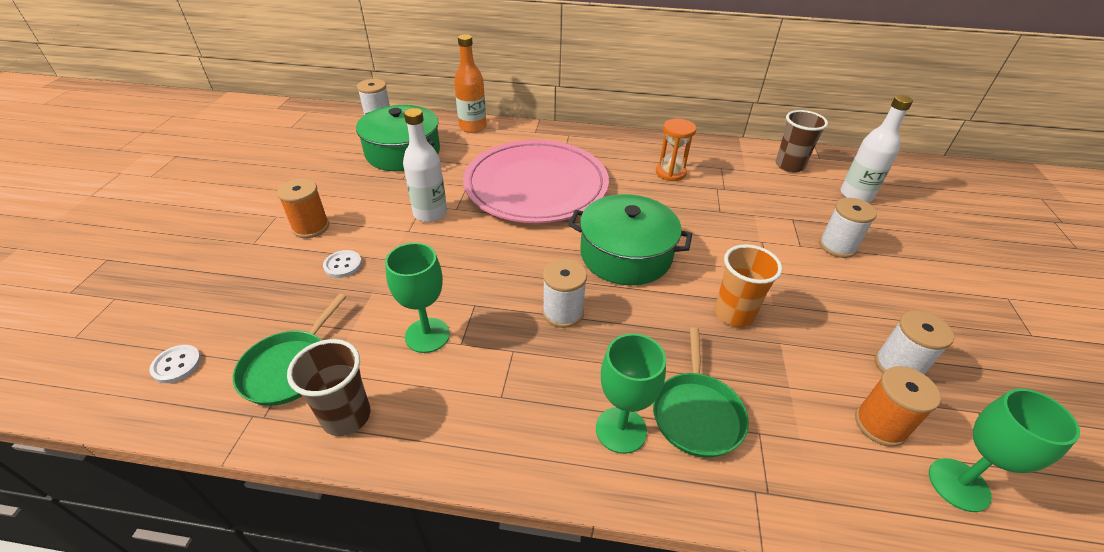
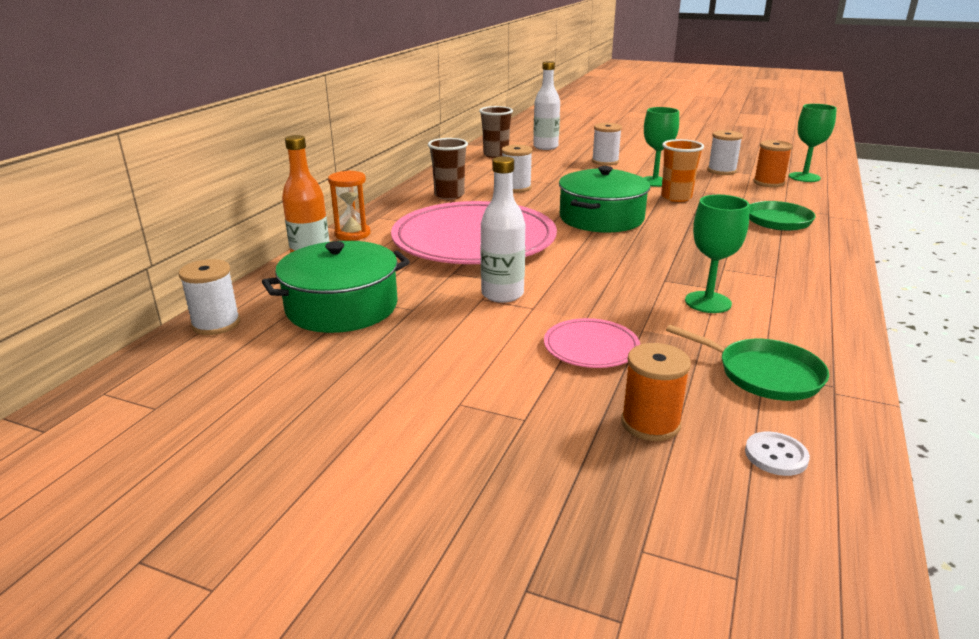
camera: 75 degrees left, 15 degrees down
orange spool [277,178,329,238] -> orange spool moved to [621,343,691,441]
brown cup [287,339,370,436] -> brown cup moved to [428,138,468,200]
white button [323,250,362,278] -> pink plate [544,318,640,368]
white spool [542,259,587,328] -> white spool moved to [501,145,533,193]
green goblet [596,333,666,454] -> green goblet moved to [643,107,679,187]
orange hourglass [656,119,696,181] -> orange hourglass moved to [328,170,370,241]

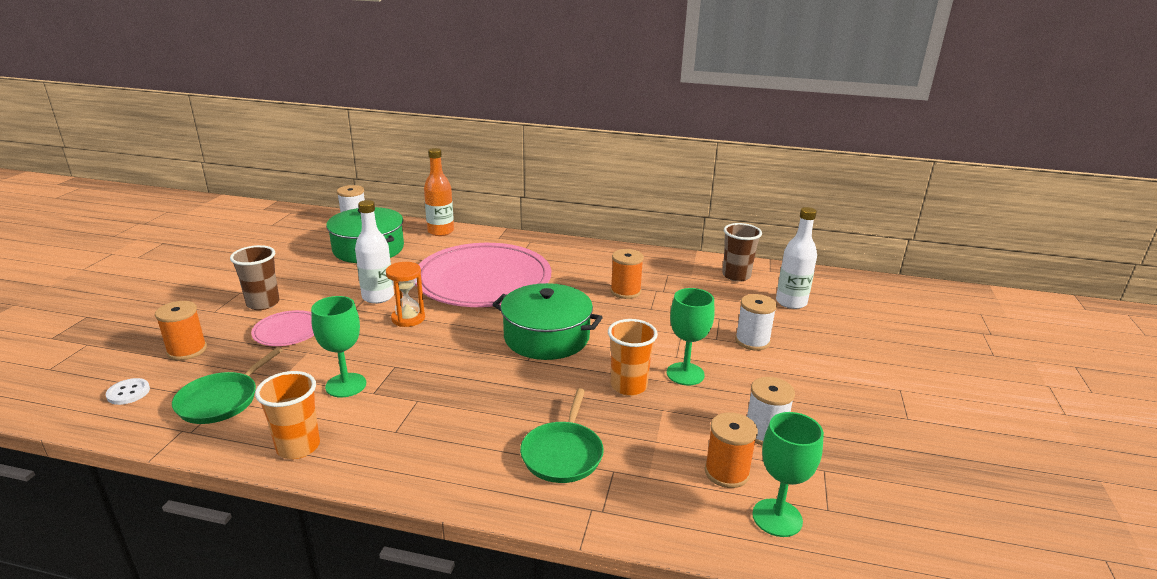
camera: 80 degrees right, 0 degrees up
orange hourglass [328,170,370,241] -> orange hourglass moved to [386,262,425,327]
brown cup [428,138,468,200] -> brown cup moved to [230,245,280,310]
white spool [501,145,533,193] -> orange spool [610,249,644,299]
none -> orange cup [255,371,320,459]

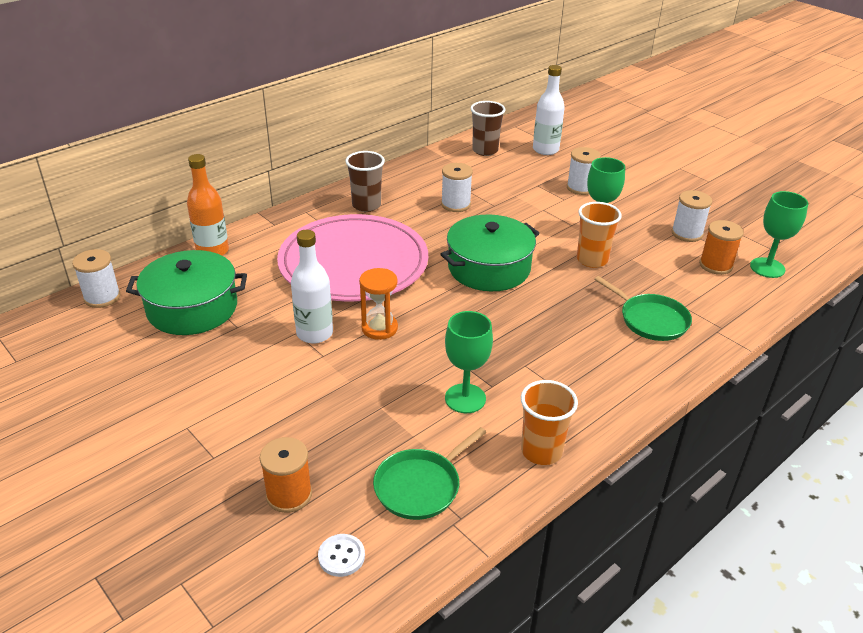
camera: 55 degrees left, 10 degrees up
green pan [172,347,283,424] -> green pan turned 75 degrees clockwise [373,427,486,520]
brown cup [230,245,280,310] -> brown cup moved to [345,151,385,212]
pink plate [251,310,314,346] -> none
orange spool [610,249,644,299] -> white spool [441,163,473,212]

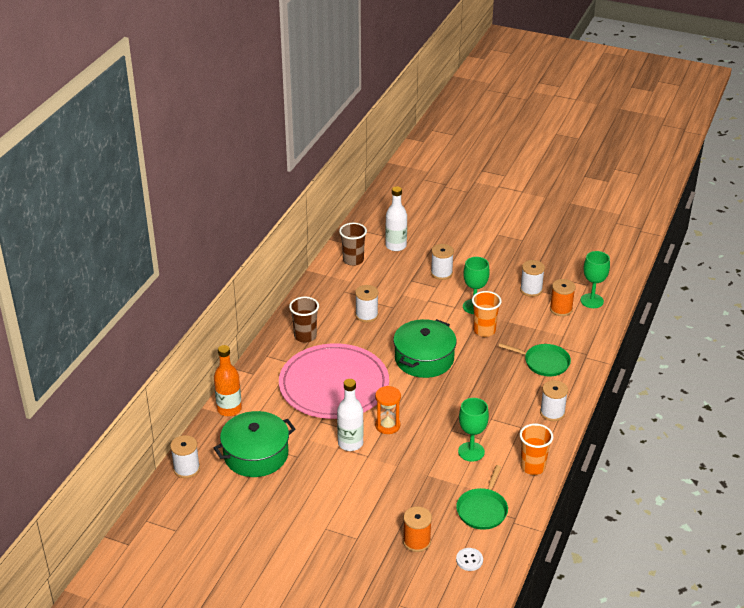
camera: 25 degrees left, 0 degrees up
none -> white spool [540,380,568,421]

